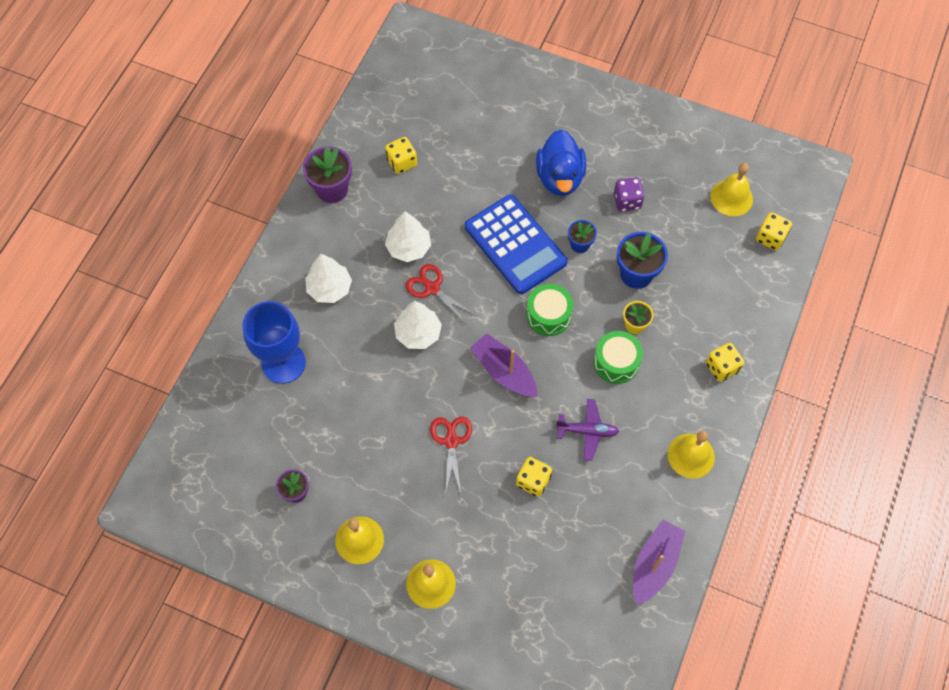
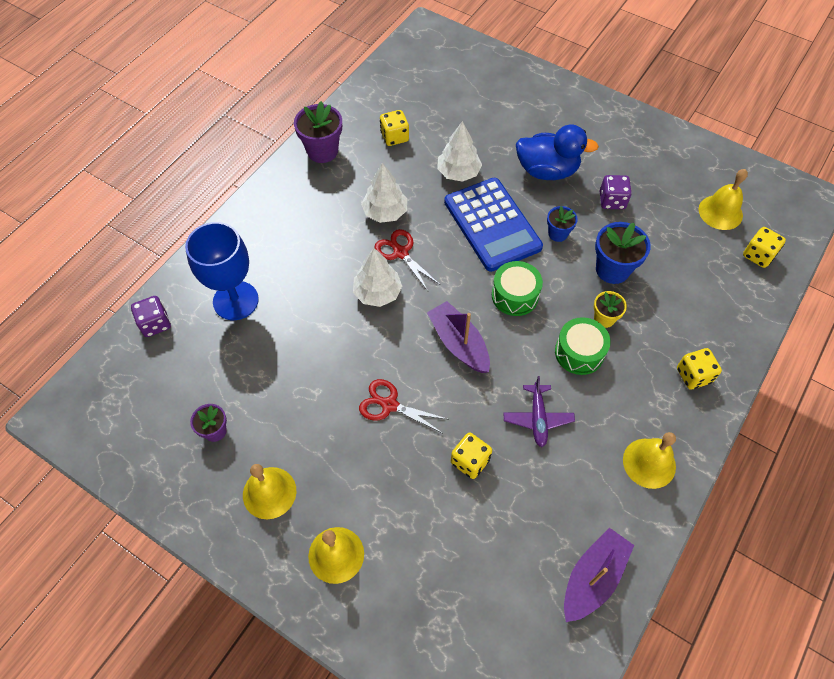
camera: 10 degrees right, 5 degrees down
white tree [305,254,352,303] -> white tree moved to [437,121,482,182]
red scissors [430,417,472,495] -> red scissors turned 75 degrees counterclockwise [359,379,449,433]
blue duck [536,129,586,196] -> blue duck turned 90 degrees counterclockwise [516,125,599,180]
purple plane [556,399,619,461] -> purple plane turned 75 degrees clockwise [503,376,575,447]
none -> purple dice [131,296,171,337]

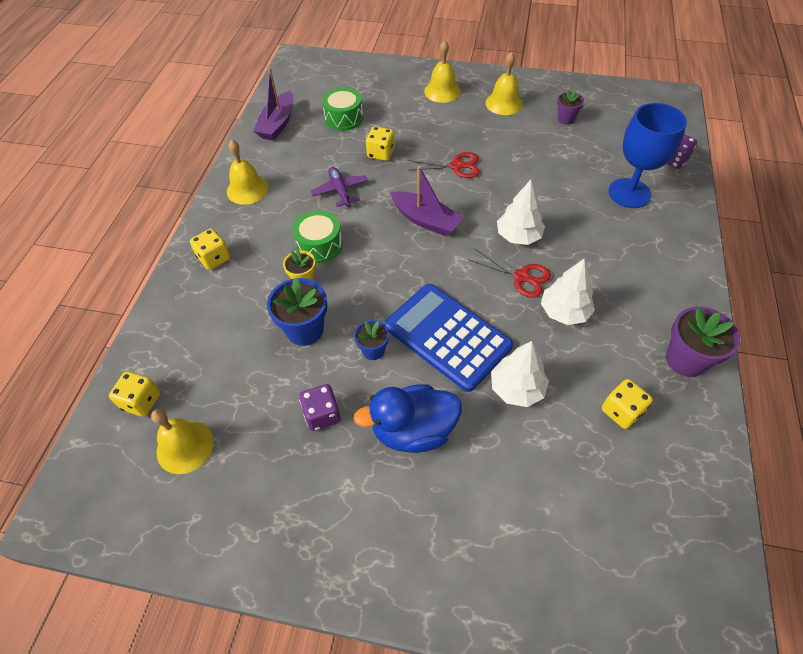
camera: 160 degrees right, 5 degrees down
green drum [492,261,543,316] -> green drum moved to [322,87,363,131]

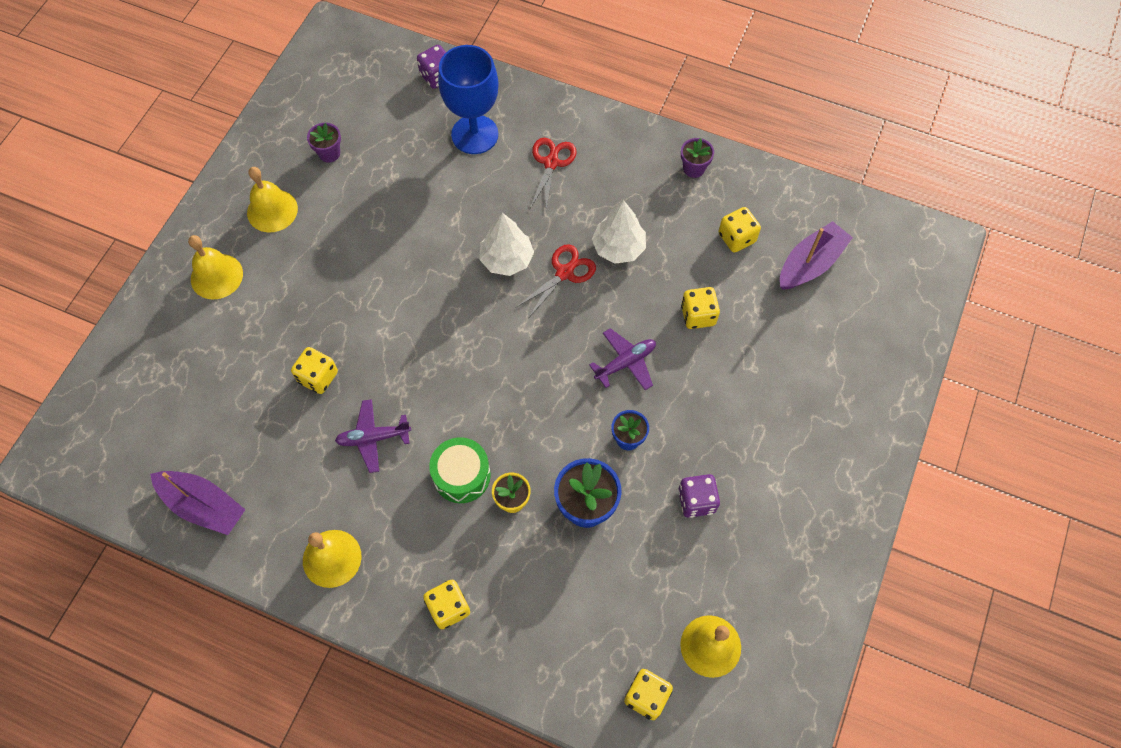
camera: 80 degrees left, 10 degrees up
green drum [322,87,363,131] -> none
blue duck [354,384,462,453] -> none
blue calculator [384,284,513,392] -> purple plane [589,328,656,390]
purple boat [390,166,464,236] -> purple boat moved to [780,221,853,290]
red scissors [408,152,480,178] -> red scissors moved to [530,138,577,210]
white tree [491,341,549,407] -> yellow dice [681,287,720,329]
purple flower pot [666,307,740,377] -> purple flower pot [681,138,714,178], size x0.59

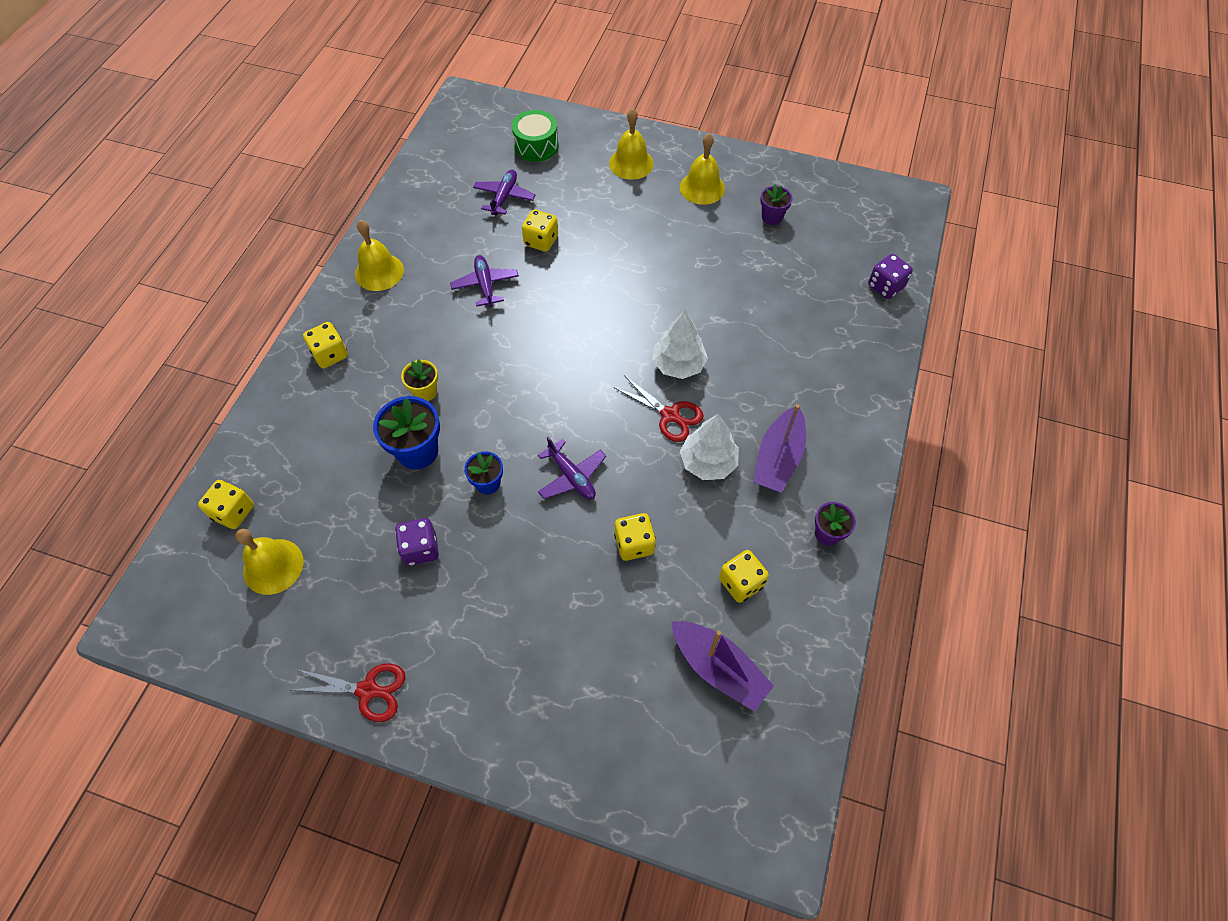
camera: 85 degrees right, 5 degrees down
purple boat [150,471,245,535] -> purple boat moved to [753,404,806,492]
green drum [429,437,491,503] -> green drum moved to [512,110,559,162]
blue goblet [438,45,498,154] -> none
red scissors [530,138,577,210] -> red scissors moved to [292,663,405,722]
none -> purple plane [473,170,536,216]

